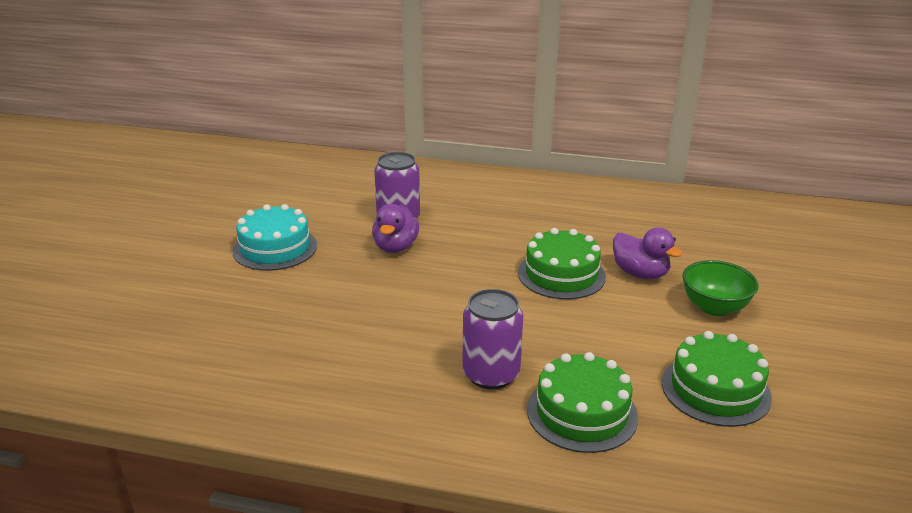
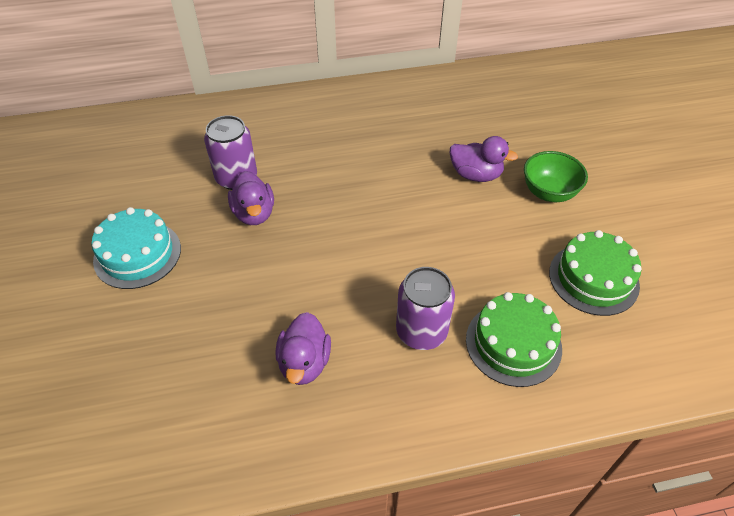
camera: 25 degrees left, 20 degrees up
green cake [518,228,606,299] -> none
none -> purple duck [275,312,331,385]

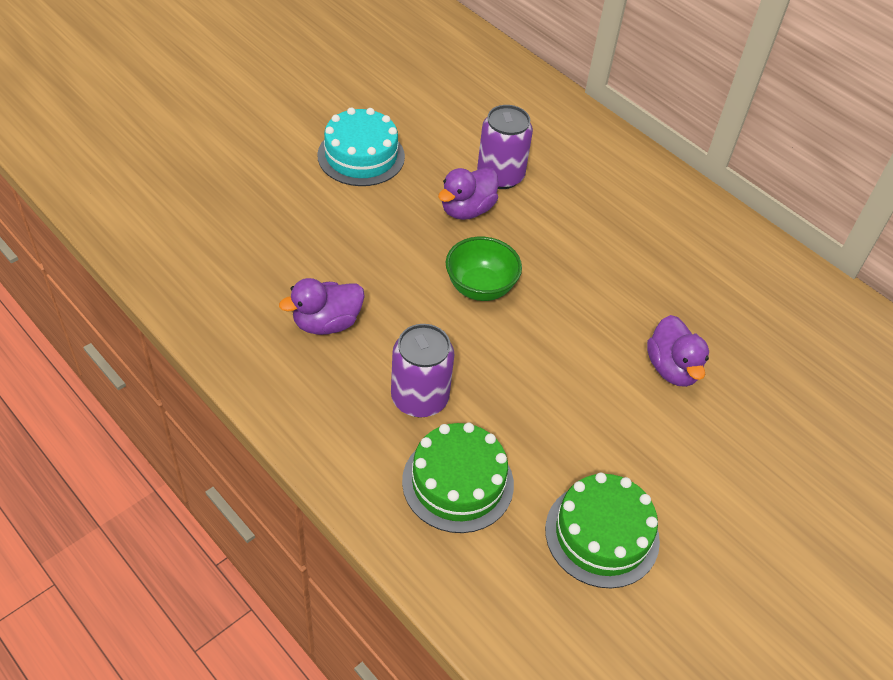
camera: 55 degrees right, 0 degrees up
green bowl [524,151,588,202] -> green bowl moved to [446,237,522,301]

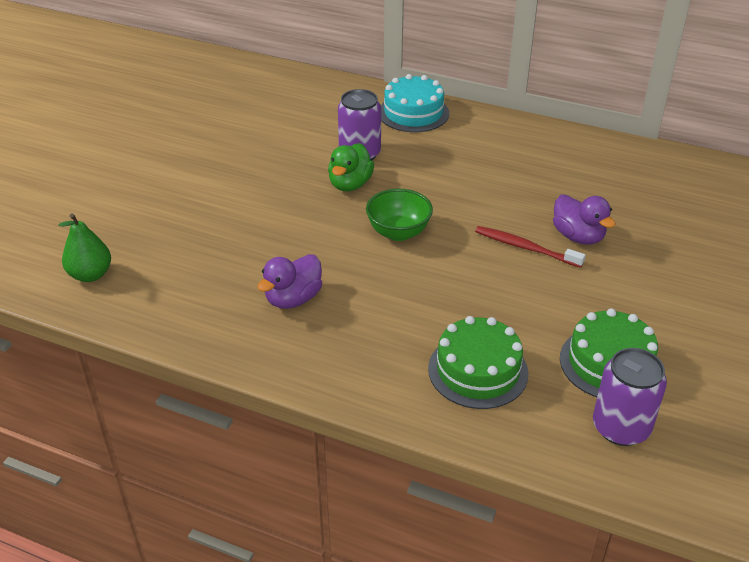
camera: 20 degrees left, 10 degrees down
turquoise cake [317,107,405,186] -> turquoise cake moved to [381,74,449,132]
purple can [391,324,455,418] -> purple can moved to [593,348,667,446]
purple duck [438,167,498,220] -> green duck [328,143,374,191]
none -> green pear [58,213,111,282]
none -> red toothbrush [475,226,586,268]

